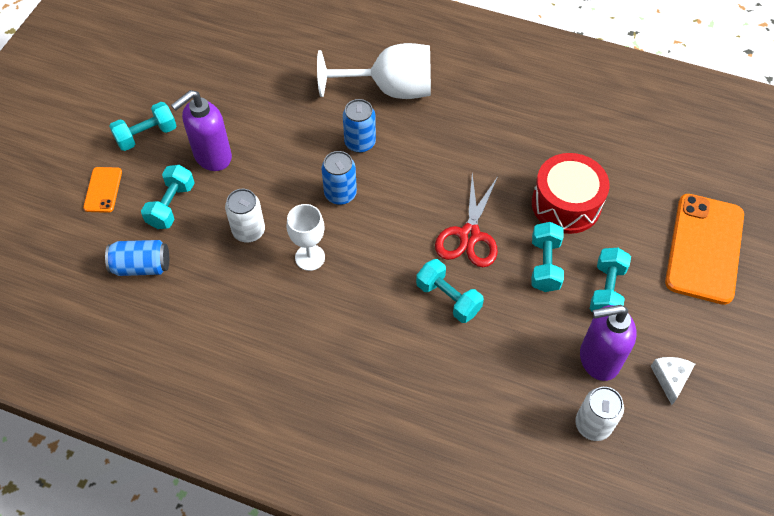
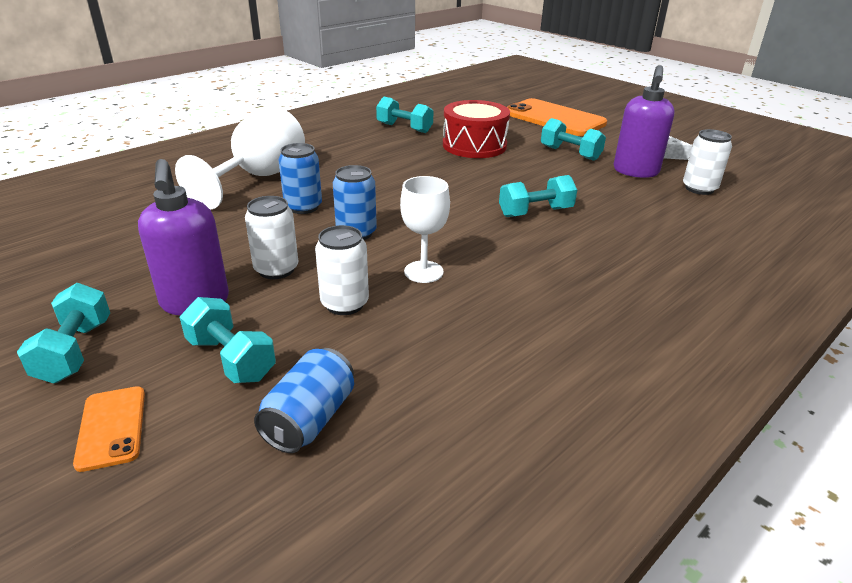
camera: 65 degrees left, 25 degrees down
orange phone [83,167,122,213] -> orange phone turned 45 degrees clockwise [73,386,145,472]
red scissors [435,174,498,267] -> none
turquoise dumbbell [532,222,564,292] -> turquoise dumbbell moved to [376,97,433,133]
none -> white can [245,196,298,279]

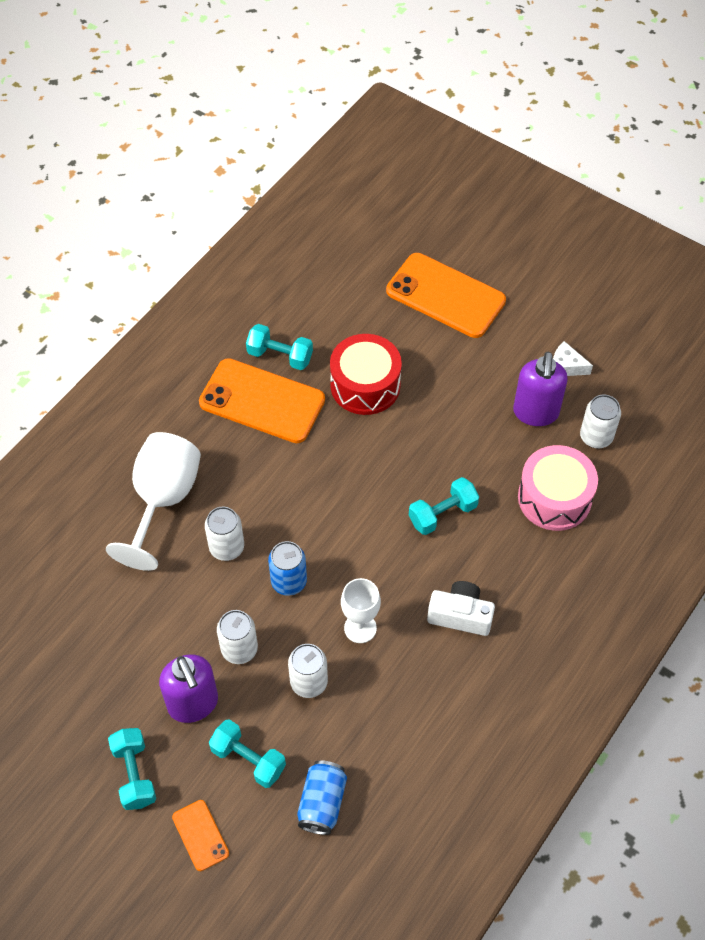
camera: 10 degrees left, 25 degrees up
blue can [279,143,322,214] -> white can [205,507,244,561]
turquoise dumbbell [541,118,606,161] -> none
none -> orange phone [199,358,325,443]
none -> white camera [427,581,495,636]
none -> pink drum [518,445,598,531]

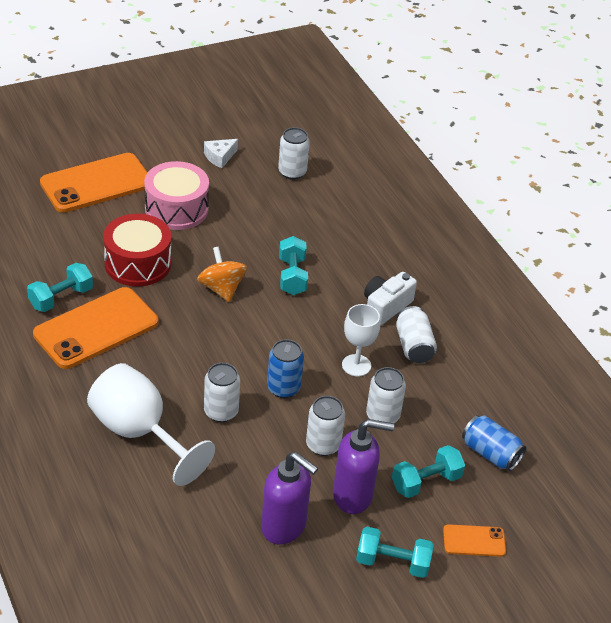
camera: 65 degrees left, 15 degrees down
purple soap dispenser [513,351,568,426] -> purple soap dispenser moved to [261,452,318,544]
pink drum [518,445,598,531] -> pink drum moved to [144,161,209,230]
none -> orange spinning top [197,247,247,302]
none -> white can [396,306,437,363]

